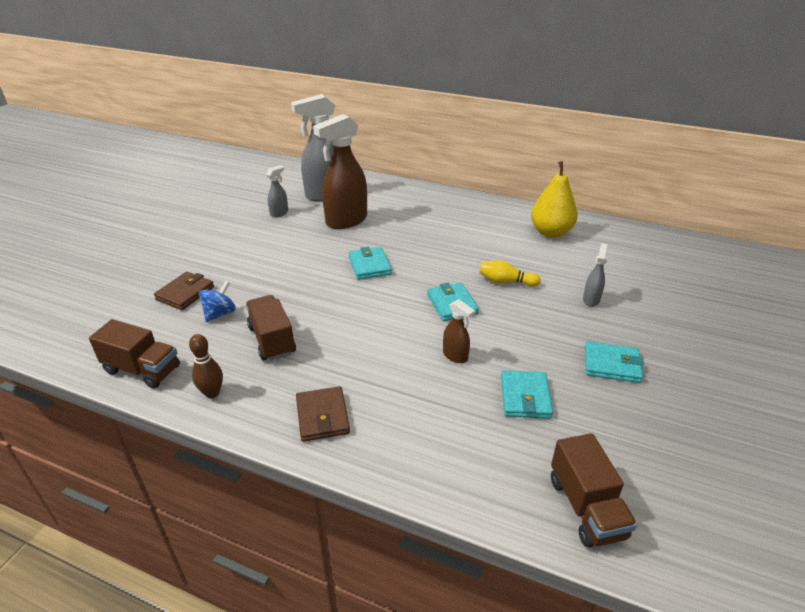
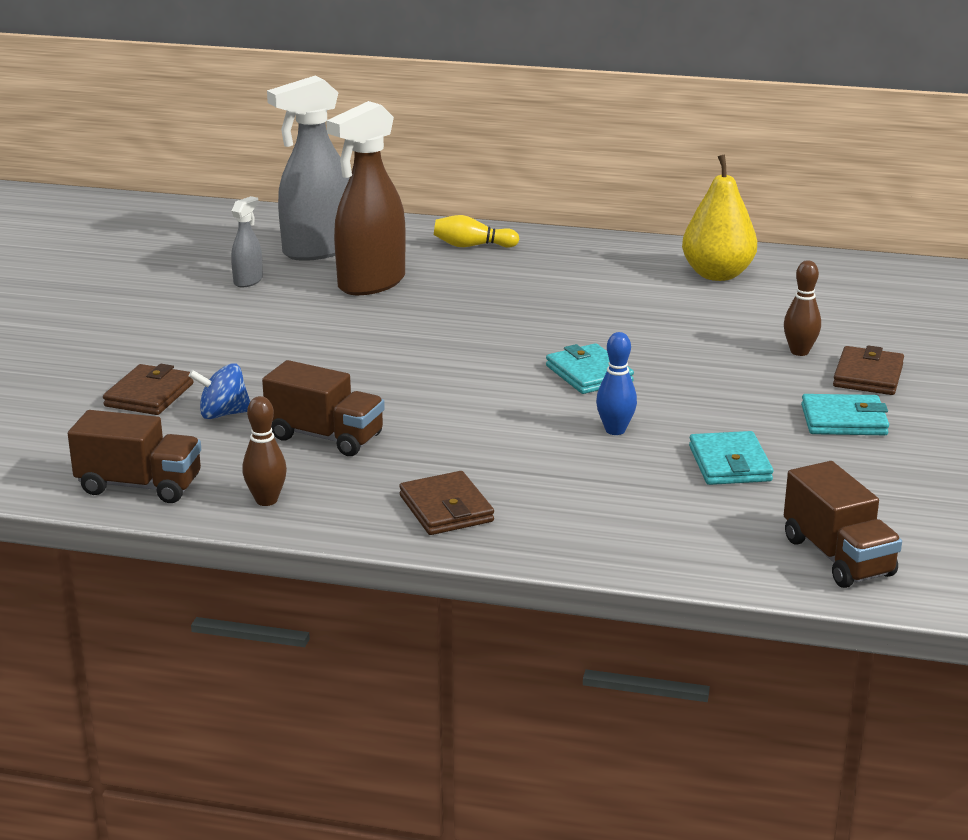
camera: 10 degrees left, 10 degrees down
blue spinning top [199,280,236,322] -> blue spinning top turned 120 degrees counterclockwise [189,363,250,419]
brown truck [246,295,296,361] -> brown truck turned 150 degrees clockwise [262,360,385,456]
turquoise wallet [349,247,392,280] -> none
brown spray bottle [443,299,475,363] -> blue bowling pin [596,332,637,435]
yellow bowling pin [479,260,540,287] -> yellow bowling pin moved to [434,215,519,248]
grey spray bottle [583,243,608,307] -> brown bowling pin [784,260,821,356]
none -> brown wallet [833,345,904,395]

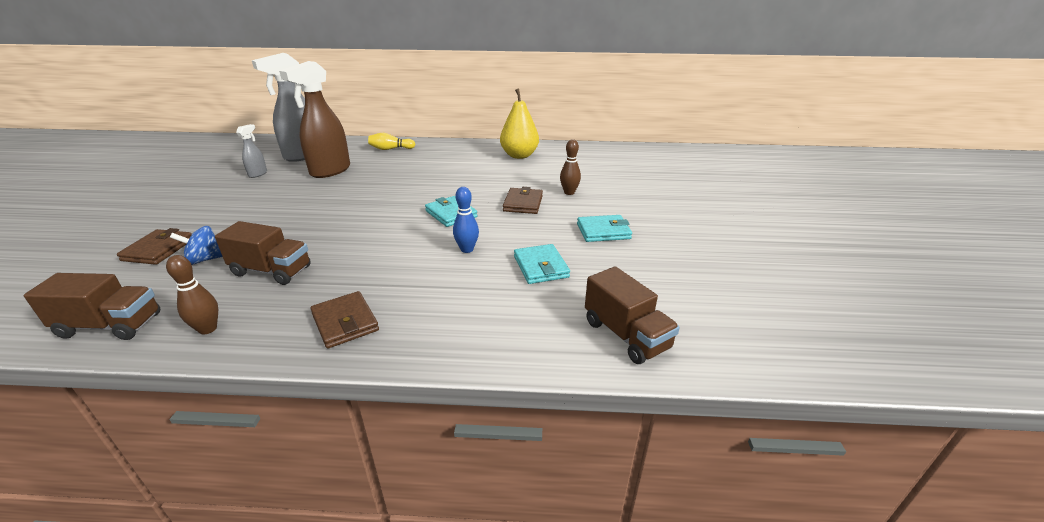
camera: 10 degrees left, 5 degrees up
brown wallet [833,345,904,395] -> brown wallet moved to [503,187,543,214]

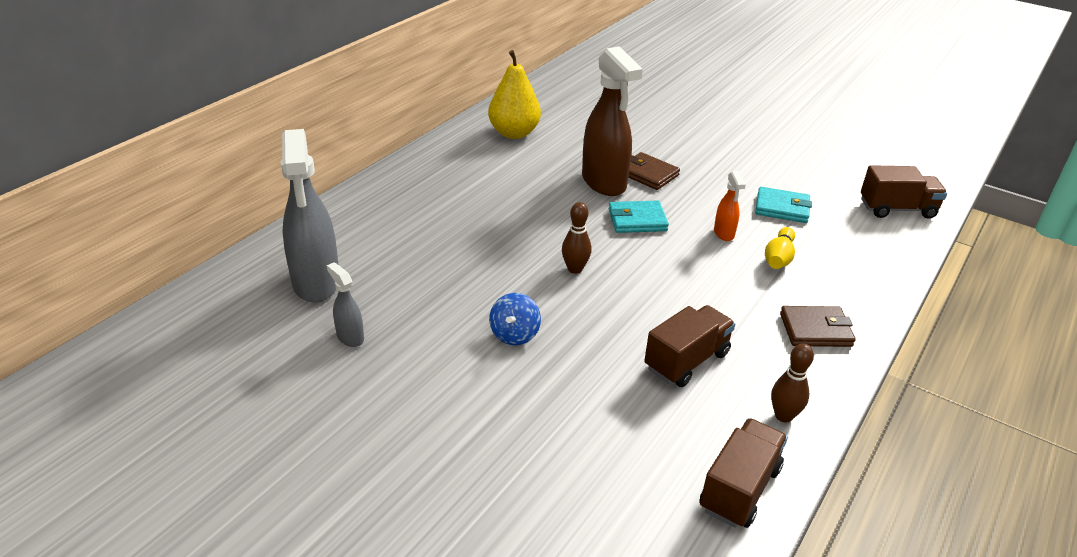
camera: 60 degrees left, 5 degrees up
brown wallet [117,228,192,265] -> none
blue spinning top [170,226,223,265] -> blue spinning top moved to [489,293,541,345]
brown spray bottle [279,61,350,178] -> brown spray bottle moved to [582,46,643,196]
yellow bowling pin [368,133,415,150] -> yellow bowling pin moved to [765,227,795,269]
blue bowling pin [453,187,479,253] -> orange spray bottle [714,171,746,241]
brown bowling pin [560,139,581,195] -> brown bowling pin moved to [562,202,591,274]
turquoise wallet [577,215,632,242] -> none

